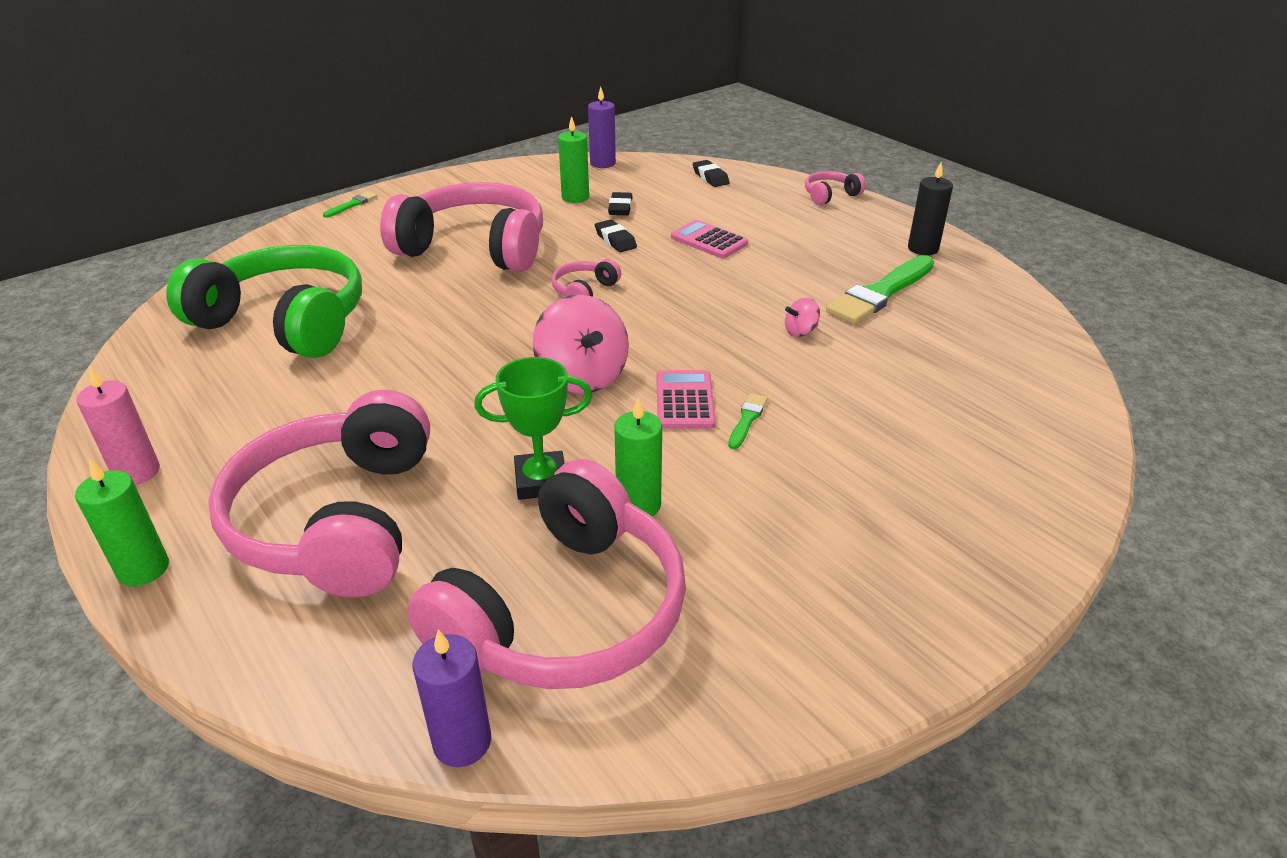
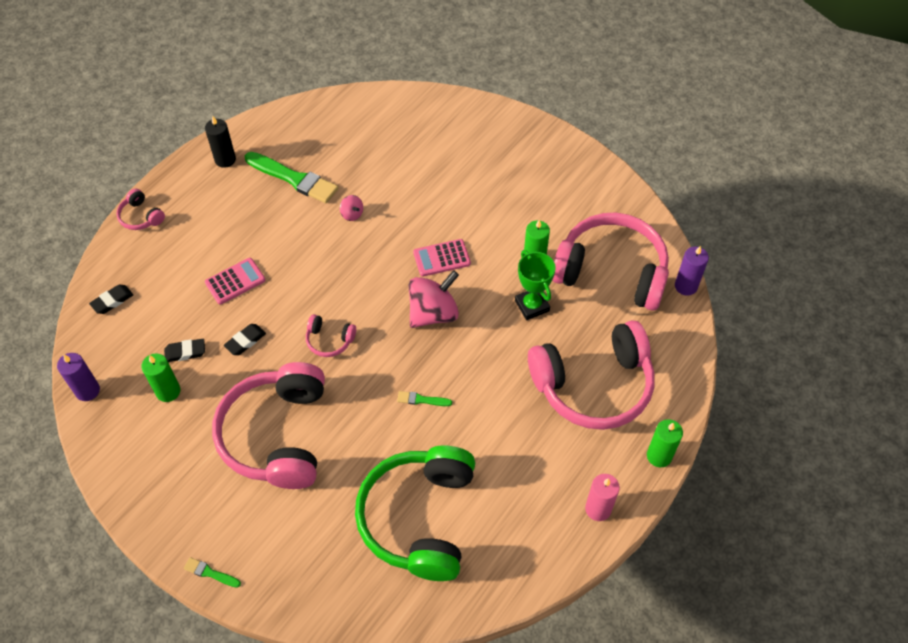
camera: 105 degrees left, 20 degrees up
pink calculator [671,220,748,258] -> pink calculator turned 150 degrees counterclockwise [205,258,265,305]
green brush [728,393,768,449] -> green brush moved to [397,391,452,406]

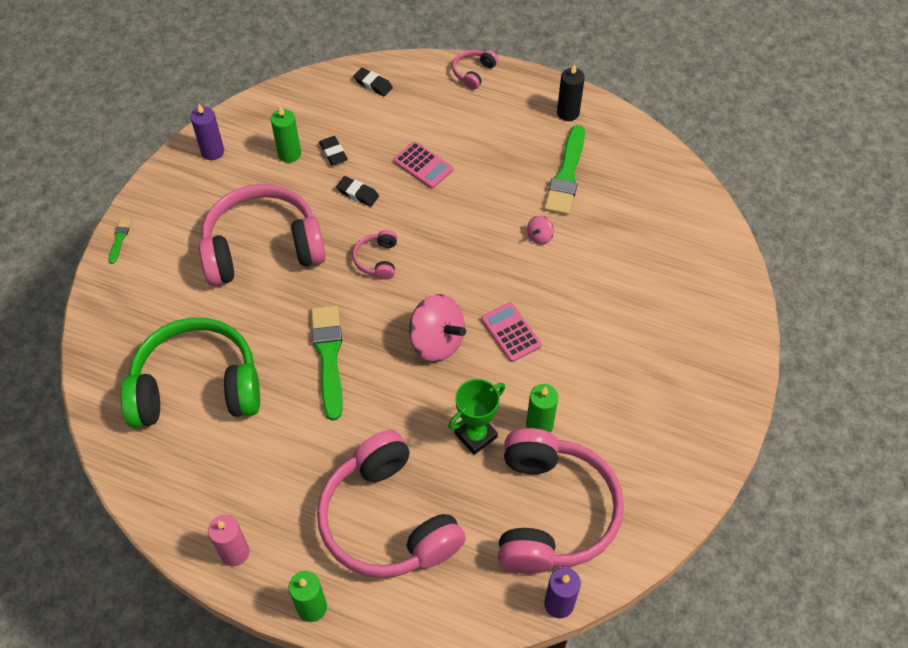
camera: 75 degrees right, 0 degrees up
purple candle [57,353,100,401] -> purple candle moved to [190,104,224,160]
green brush [397,391,452,406] -> green brush [311,305,342,421], size x2.21

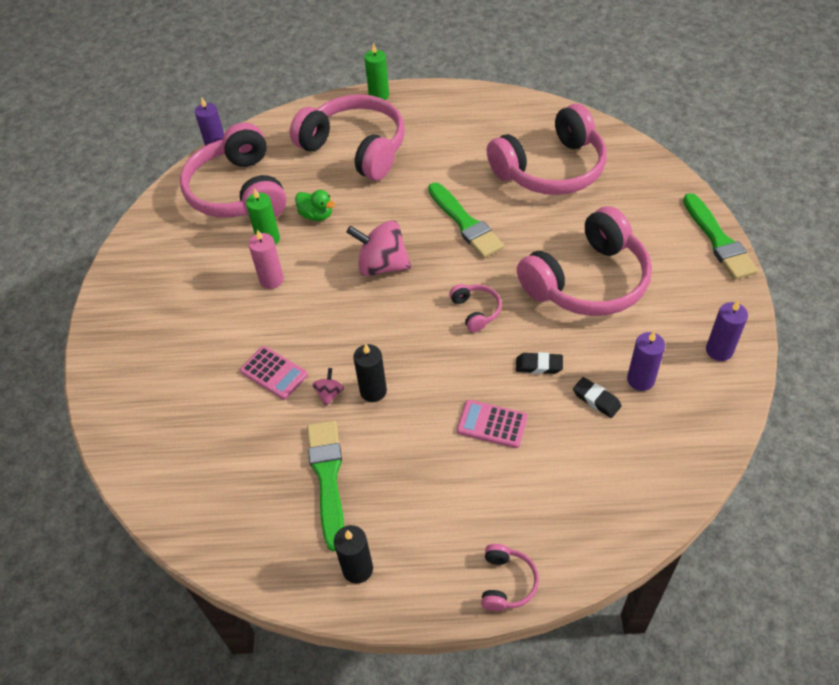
camera: 160 degrees right, 5 degrees down
green brush [108,218,131,264] -> green brush [683,193,758,280], size x2.21
green headphones [120,318,260,428] -> pink headphones [487,104,607,195]
pink candle [208,515,250,566] -> pink candle moved to [248,229,284,289]
green candle [271,106,301,163] -> purple candle [627,331,665,391]
black eraser [353,68,393,96] -> none
green trophy [448,379,505,455] -> green duck [295,190,335,221]
pink calculator [481,302,542,362] -> pink calculator moved to [240,346,308,400]
none -> black candle [353,343,387,402]

